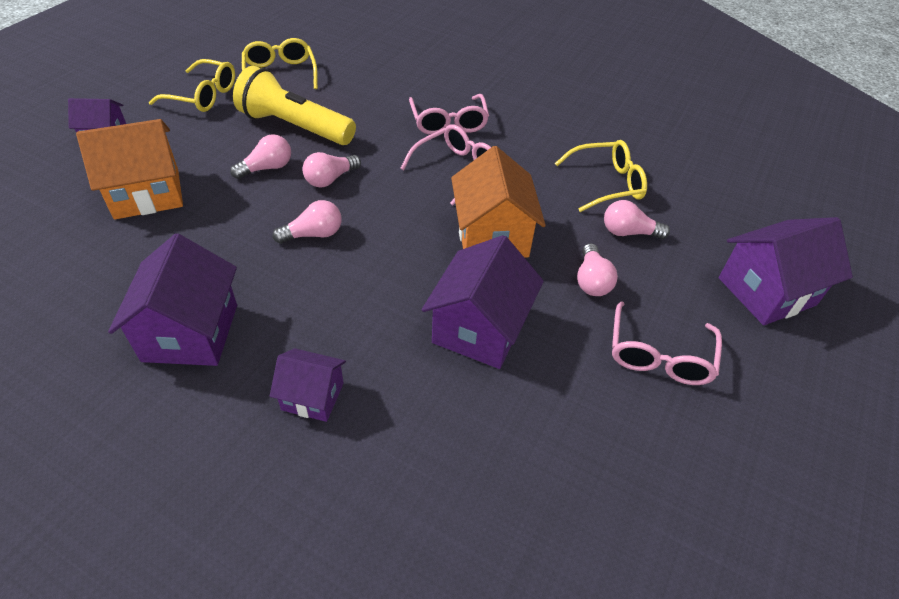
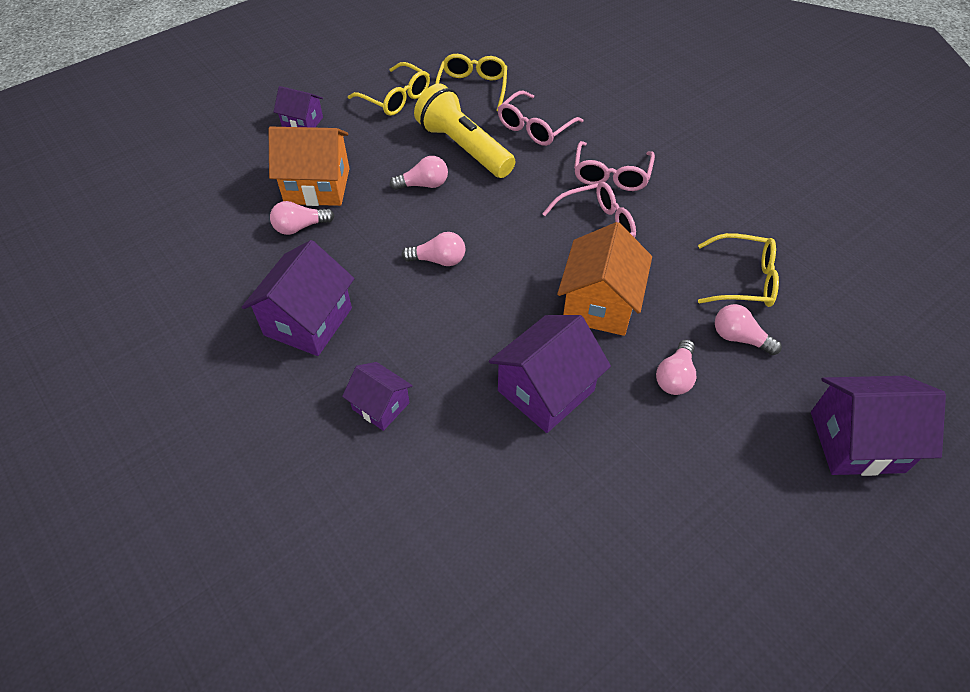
camera: 25 degrees right, 5 degrees up
pink light bulb [302,152,361,187] -> pink light bulb moved to [270,201,335,235]
pink glasses [612,301,722,385] -> pink glasses moved to [498,91,583,146]

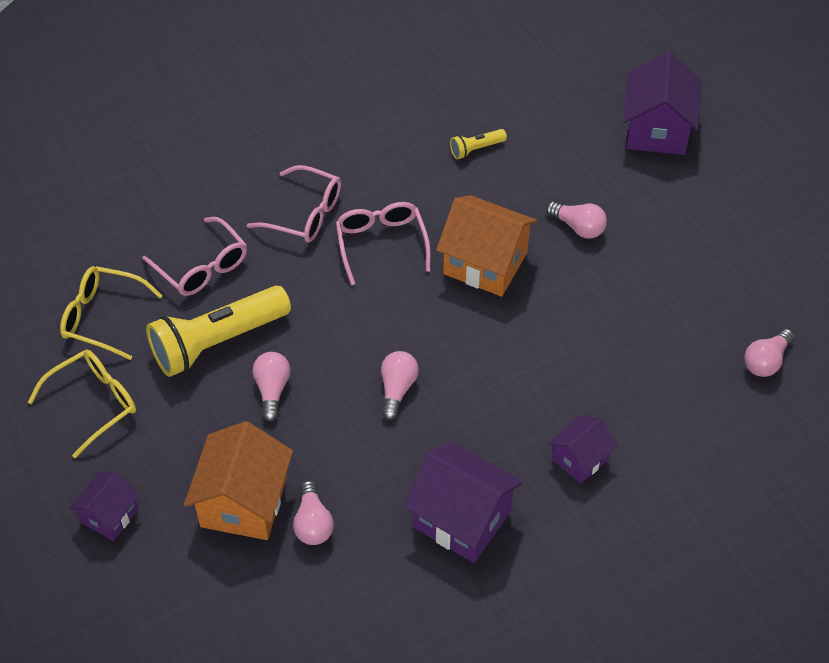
camera: 80 degrees left, 0 degrees up
purple house [489,315,611,433] -> none
yellow glasses [698,233,779,307] -> yellow flashlight [450,129,507,159]
pink light bulb [715,304,782,355] -> pink light bulb moved to [744,329,794,377]

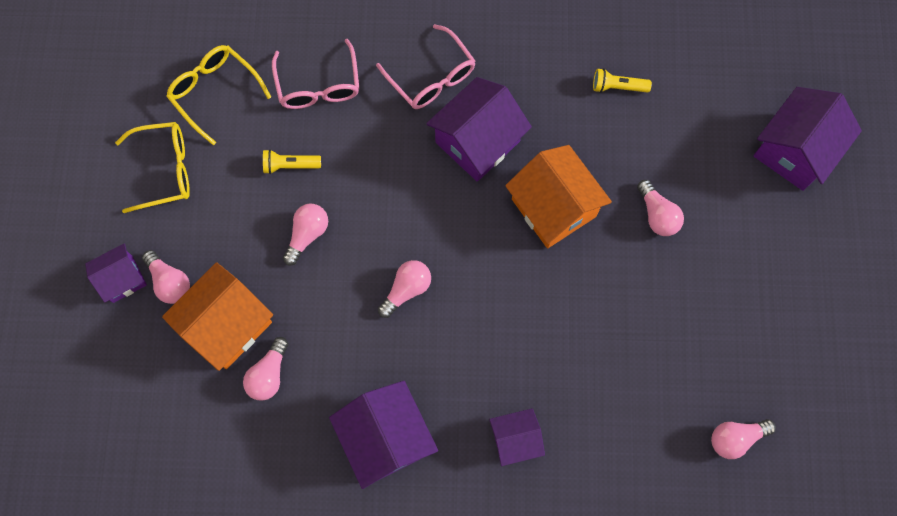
camera: 30 degrees right, 20 degrees up
yellow flashlight [146,286,291,377] -> yellow flashlight [263,149,321,174], size x0.44
pink glasses [336,202,431,285] -> purple house [426,77,532,182]
none -> pink light bulb [142,250,190,304]

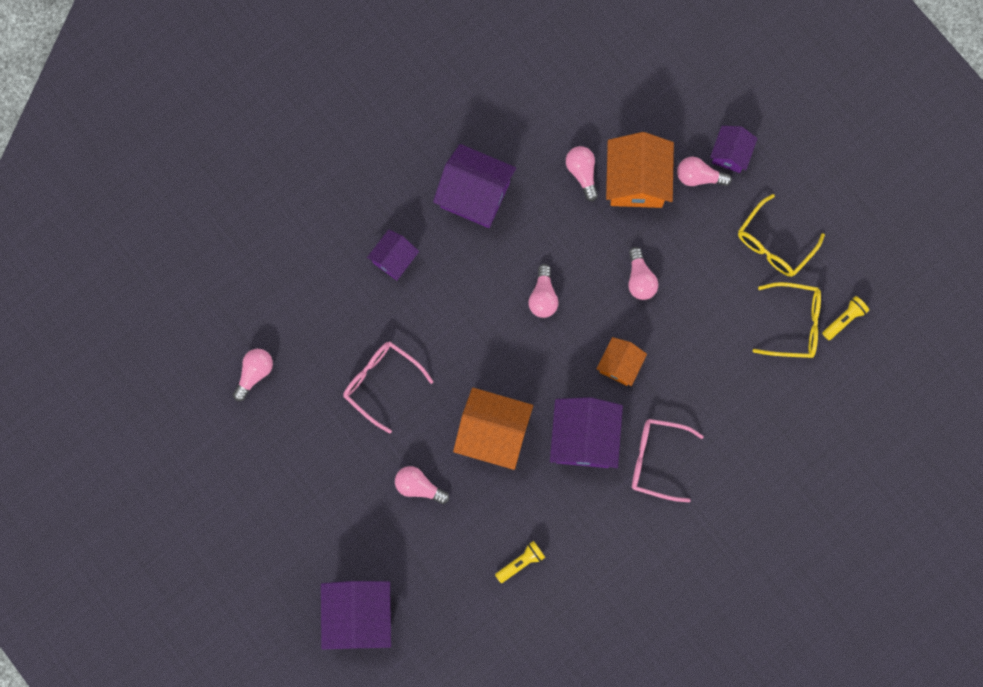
camera: 140 degrees right, 5 degrees up
yellow flashlight [263,149,321,174] -> yellow flashlight moved to [822,296,869,340]
pink glasses [272,39,359,109] -> pink glasses moved to [343,342,433,434]
none -> orange house [597,337,647,386]

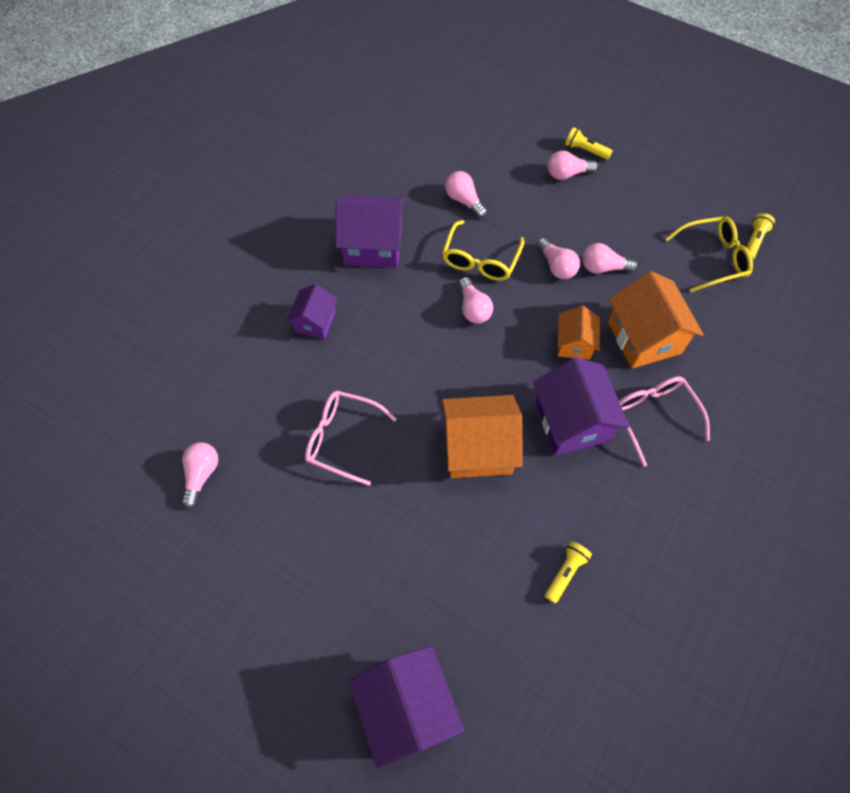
camera: 20 degrees left, 15 degrees down
pink light bulb [395,466,449,504] -> pink light bulb moved to [583,243,638,274]
orange house [606,132,674,208] -> orange house moved to [608,271,704,369]
pink glasses [632,419,704,502] -> pink glasses turned 75 degrees clockwise [619,376,710,467]
purple house [710,126,758,173] -> yellow flashlight [565,127,612,160]
yellow glasses [738,194,825,277] -> yellow glasses moved to [442,220,524,281]

